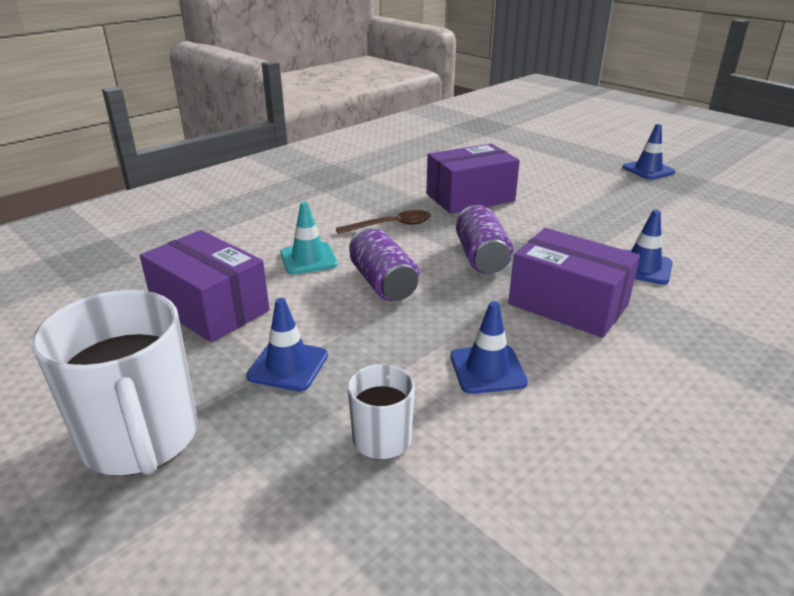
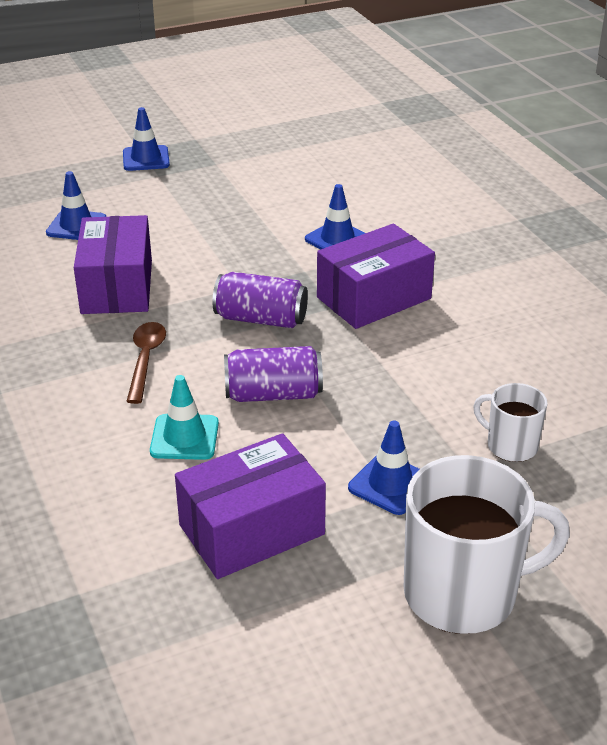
camera: 70 degrees left, 5 degrees up
blue traffic cone [450,301,528,394] -> blue traffic cone moved to [46,171,106,240]

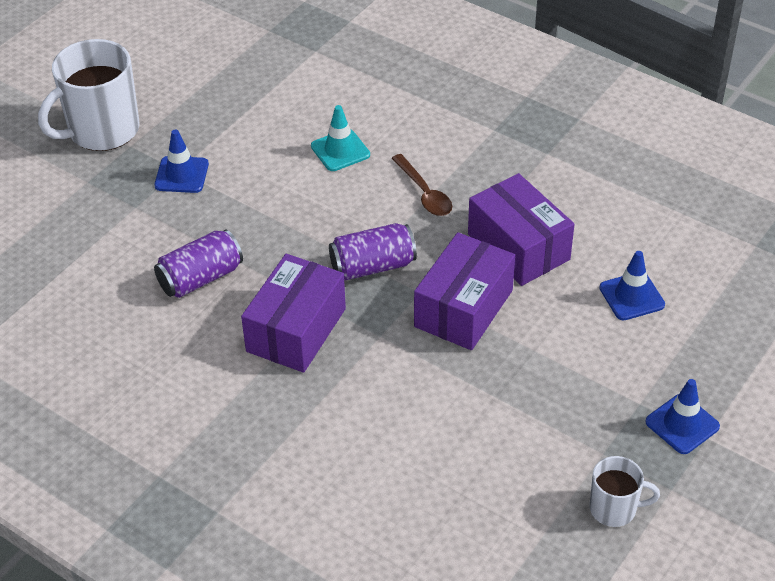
camera: 150 degrees right, 10 degrees up
purple box [175,433,326,579] -> purple box moved to [414,232,515,350]
purple can [224,346,323,402] -> purple can moved to [154,229,243,298]
blue traffic cone [305,184,365,249] -> none
white mug [473,383,548,462] -> white mug moved to [589,456,660,527]

